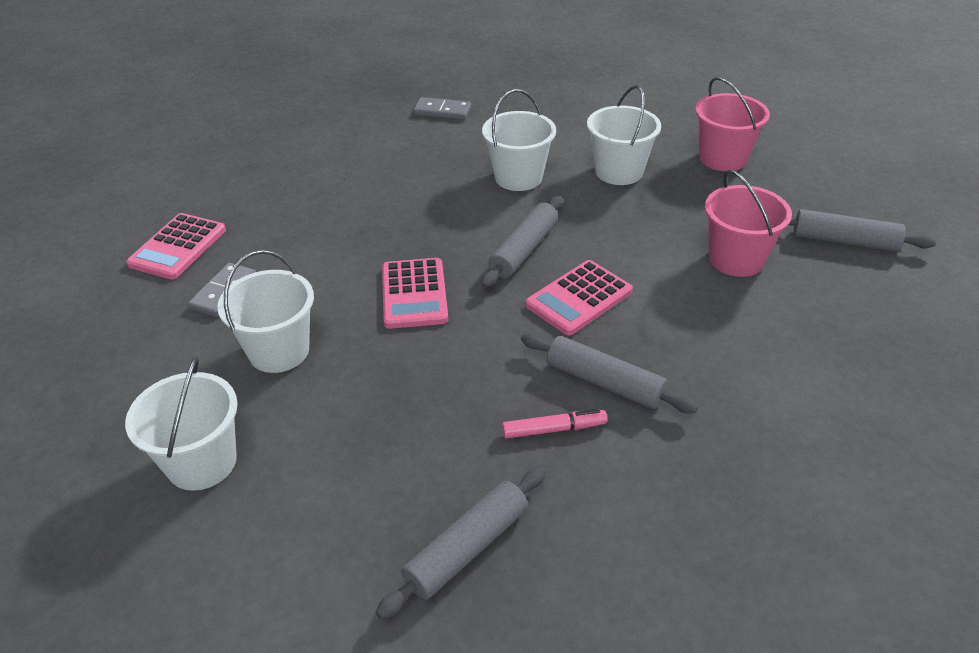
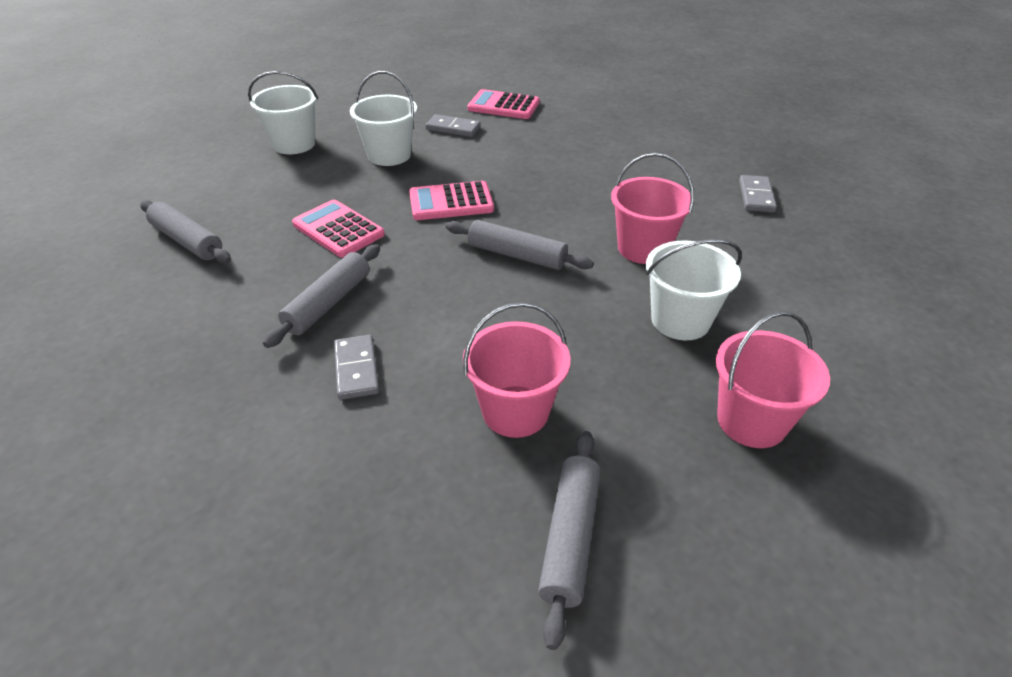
camera: 85 degrees right, 0 degrees up
white bucket [482,89,556,191] -> pink bucket [611,153,694,264]
pink marker [502,409,607,439] -> none
pink calculator [526,260,633,335] -> pink calculator moved to [292,200,385,258]
none -> grey domino [334,335,379,400]

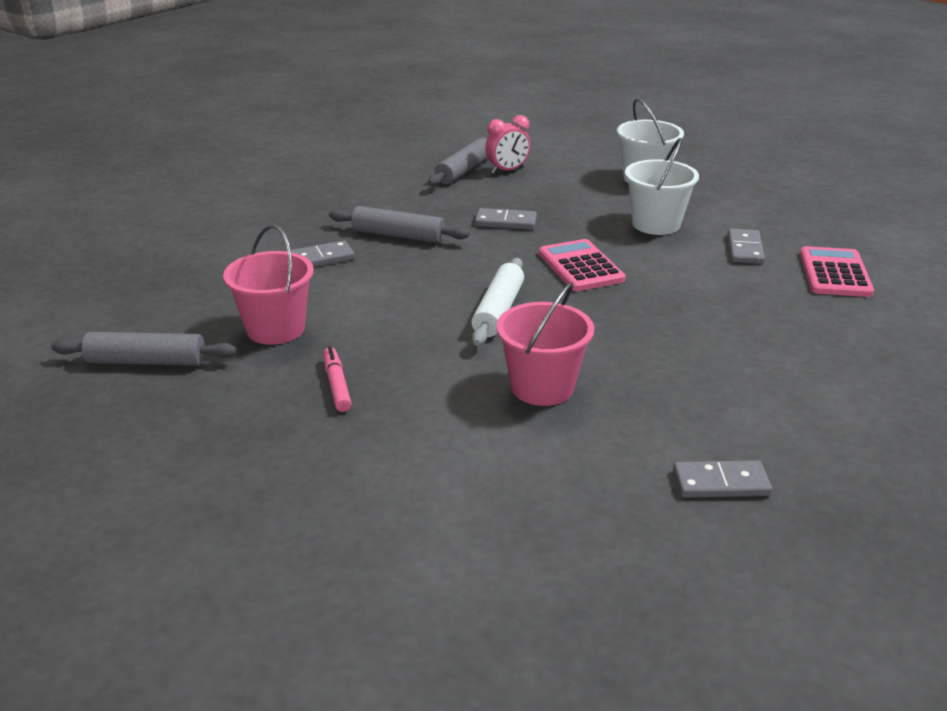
camera: 80 degrees right, 10 degrees down
pink calculator [292,200,385,258] -> grey domino [475,208,537,230]
grey rolling pin [446,220,594,270] -> white rolling pin [471,258,524,346]
white bucket [646,239,742,340] -> none
pink bucket [716,311,830,448] -> none
none -> pink marker [323,346,352,412]
none -> pink clock [485,115,531,174]

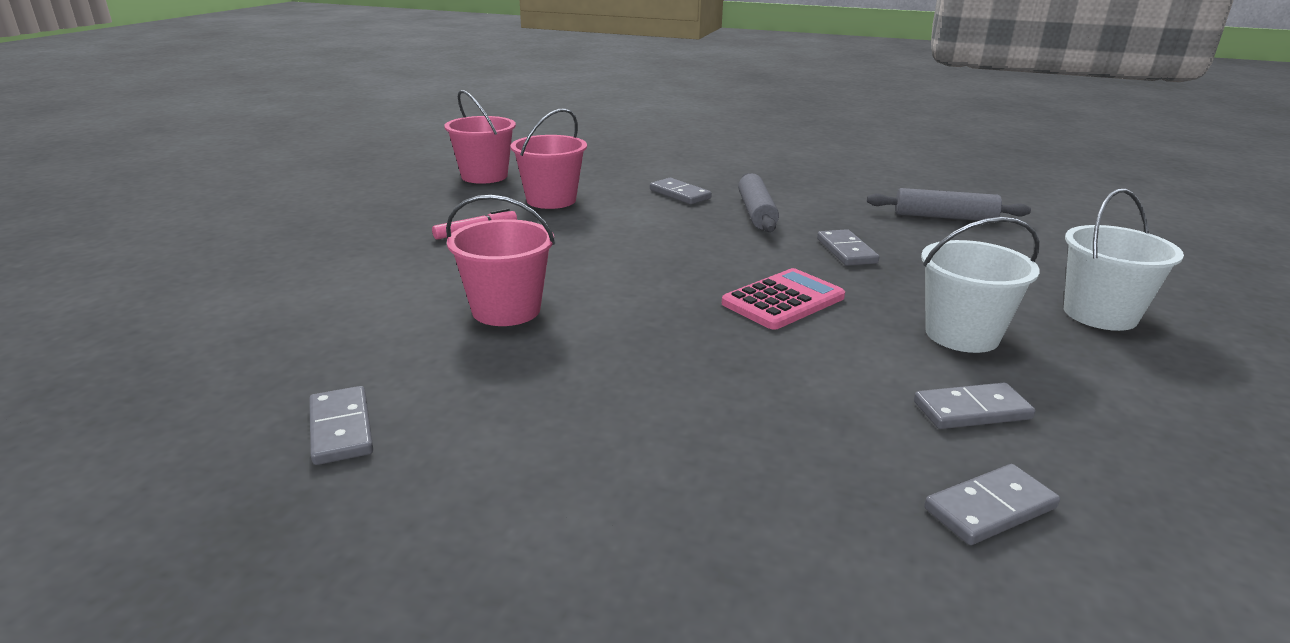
camera: 70 degrees right, 5 degrees down
grey rolling pin [51,332,237,366] -> pink bucket [444,90,516,184]
white rolling pin [471,258,524,346] -> none
pink clock [485,115,531,174] -> none
pink calculator [800,246,874,297] -> grey domino [924,464,1060,545]

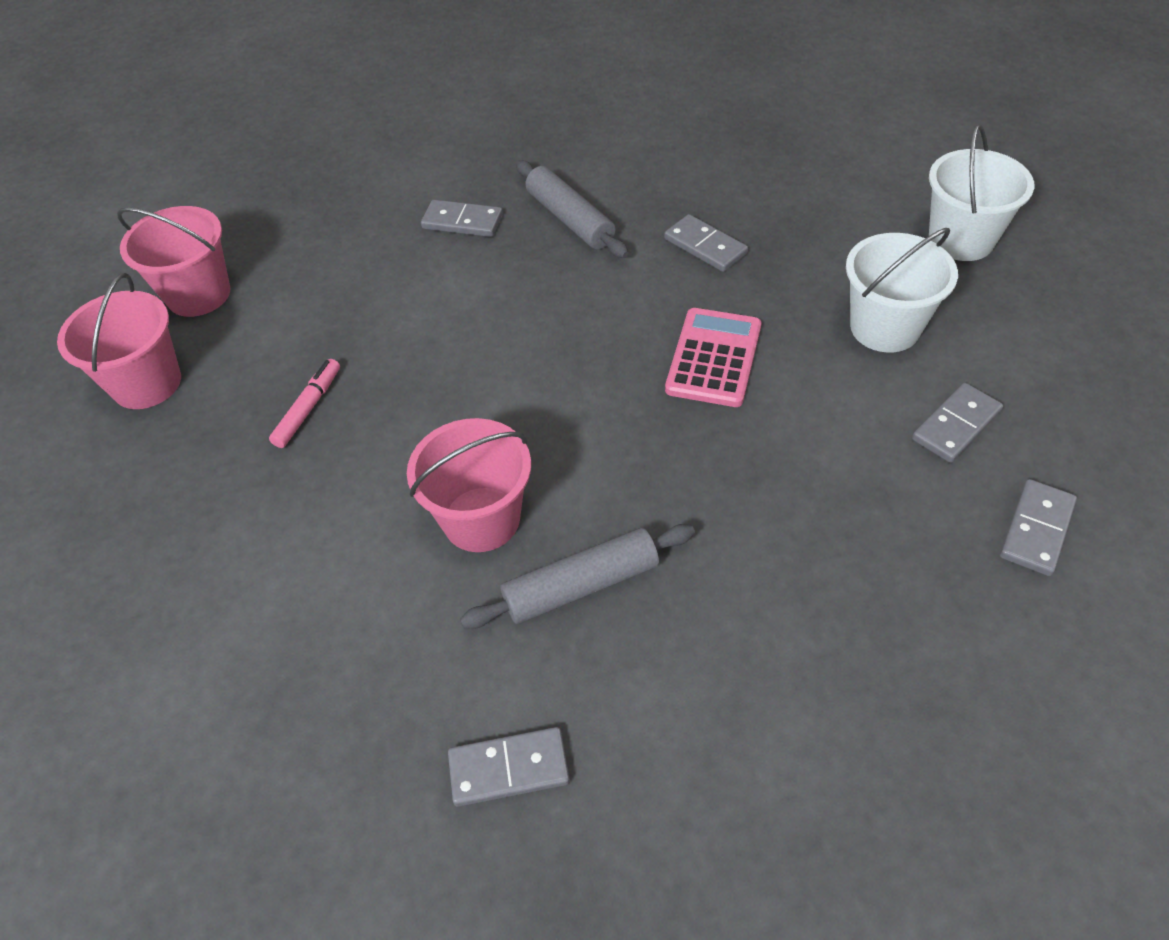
camera: 30 degrees left, 25 degrees up
grey domino [309,386,373,465] -> grey domino turned 45 degrees counterclockwise [448,727,570,807]
pink bucket [510,108,587,209] -> pink bucket moved to [57,273,181,409]
grey rolling pin [867,188,1031,221] -> grey rolling pin moved to [460,524,695,629]

